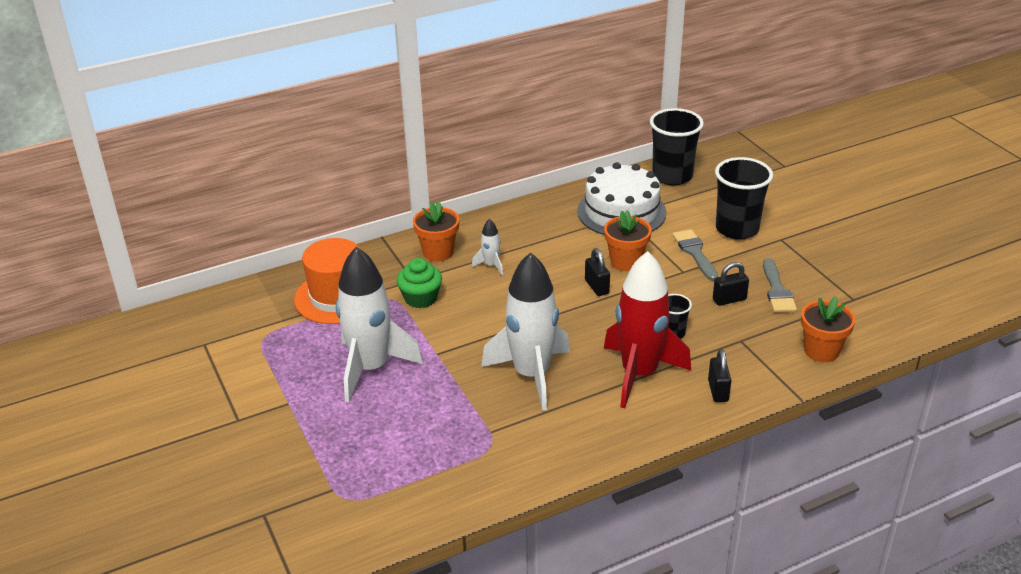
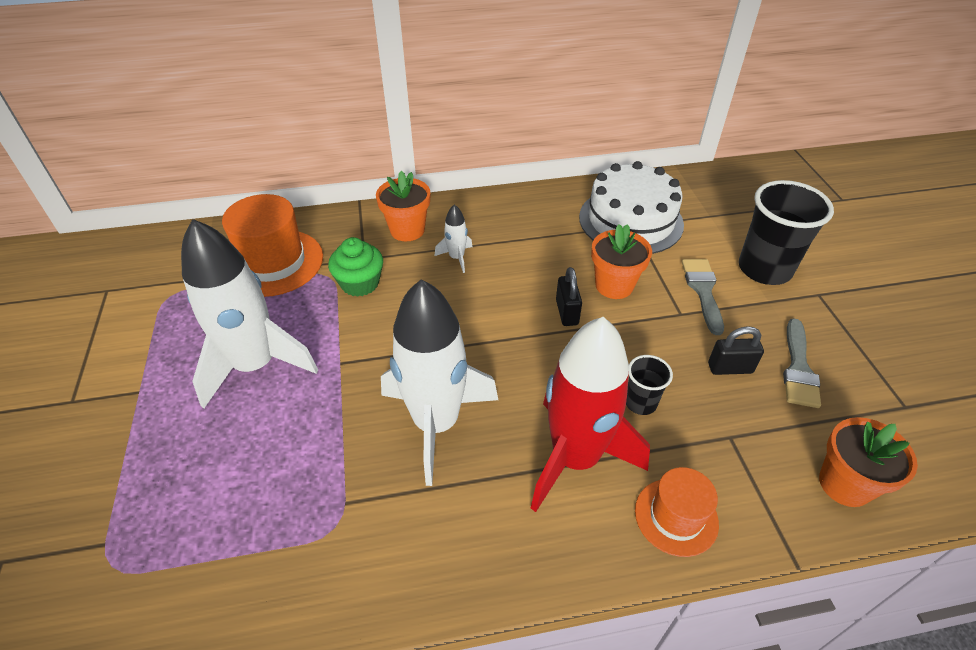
camera: 15 degrees right, 10 degrees up
black cup [650,108,704,185] -> none
black padlock [708,349,731,402] -> orange hat [635,467,719,557]

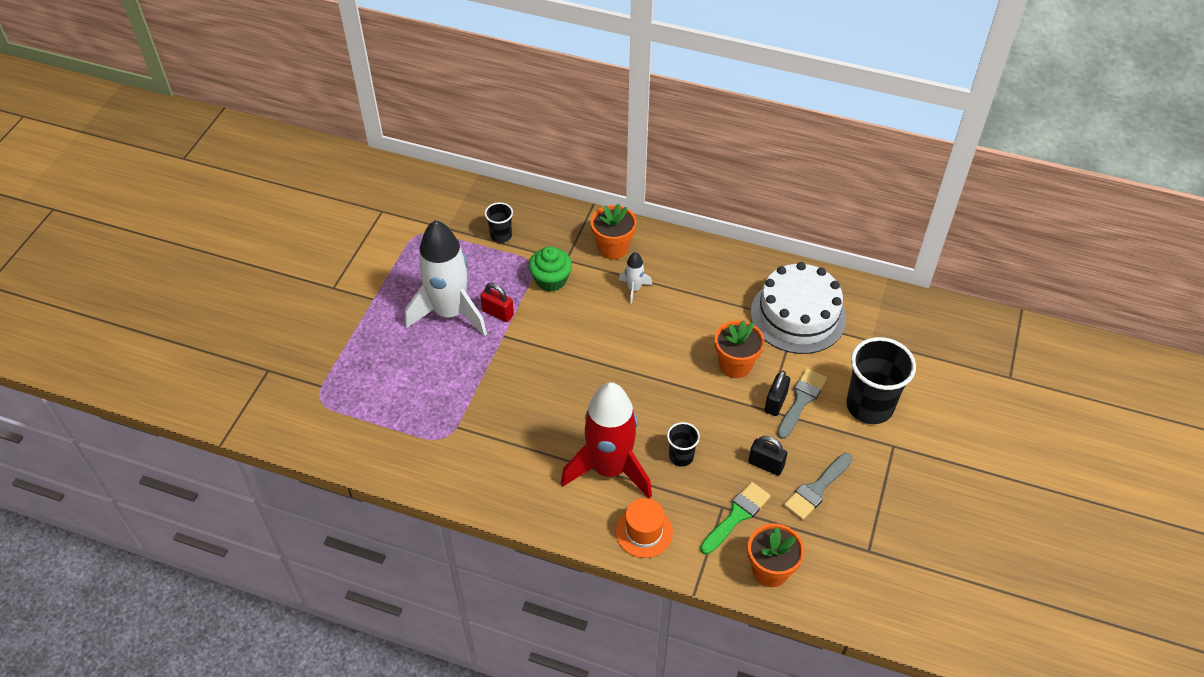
camera: 30 degrees right, 5 degrees up
orange hat [222,194,323,297] -> black cup [485,202,513,243]
white rocket [381,279,498,486] -> none
black padlock [556,267,582,326] -> black padlock moved to [765,371,790,416]
none -> red padlock [480,283,514,322]
none -> green brush [700,482,771,554]

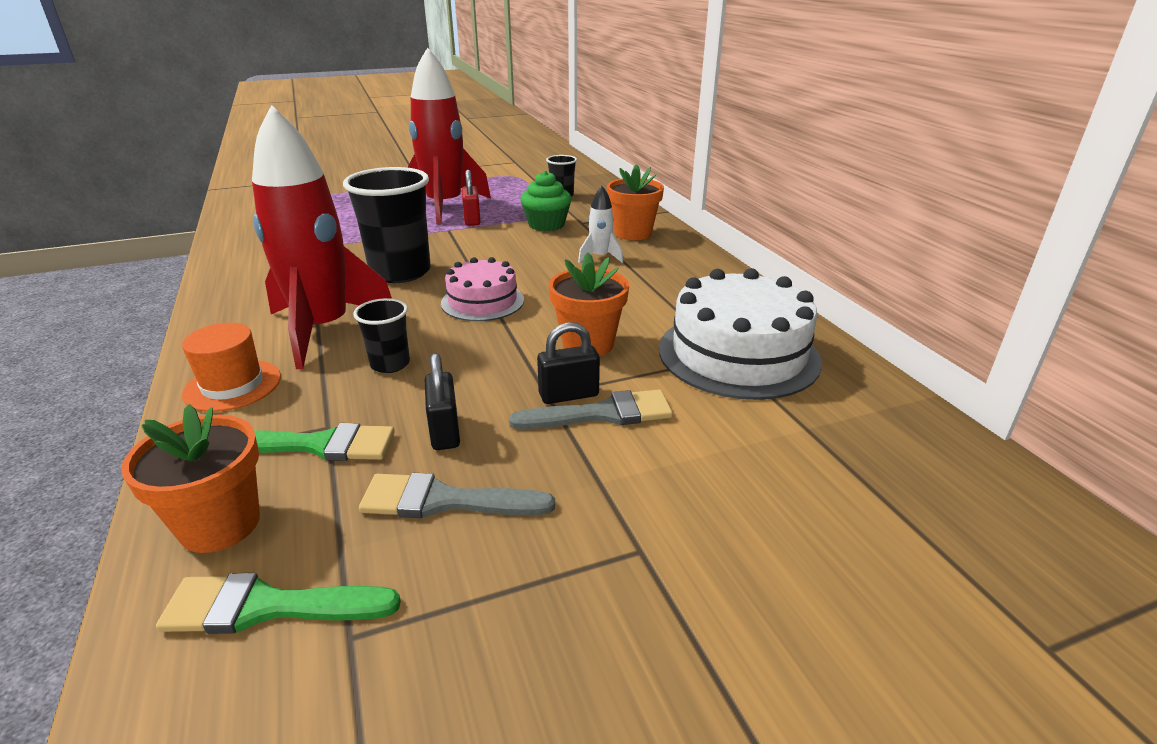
camera: 50 degrees right, 20 degrees down
white rocket [405,220,487,337] -> red rocket [407,47,491,224]
black cup [846,337,916,424] -> black cup moved to [343,167,431,283]
none -> green brush [156,573,401,634]
none -> pink cake [441,257,524,321]

